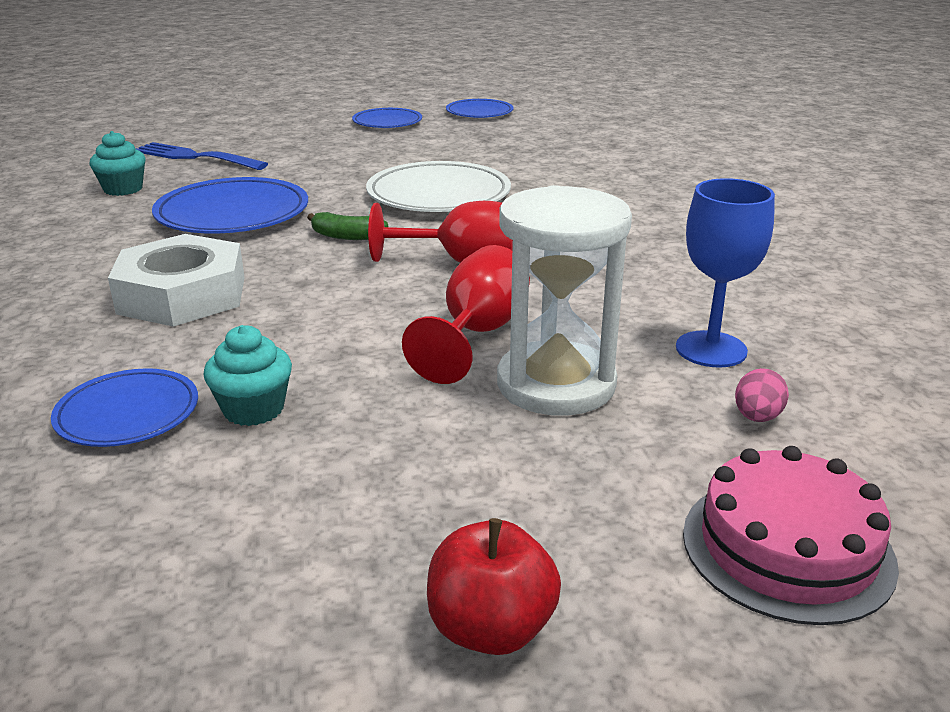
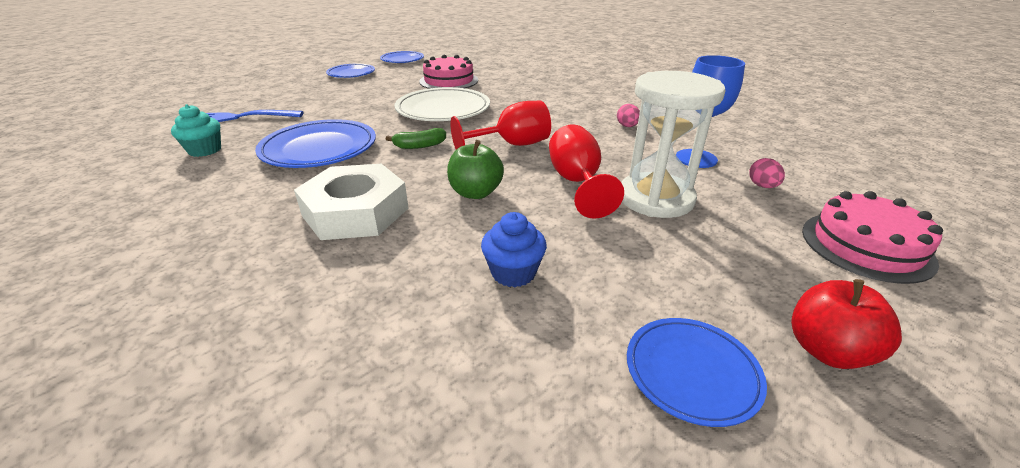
camera: 30 degrees left, 5 degrees up
blue plate [51,368,198,447] -> blue plate moved to [627,318,767,427]
turquoise cupcake [203,325,292,426] -> blue cupcake [481,212,547,287]
none -> pink cake [419,55,478,89]
none -> green apple [447,140,504,199]
none -> pink egg [617,104,640,127]

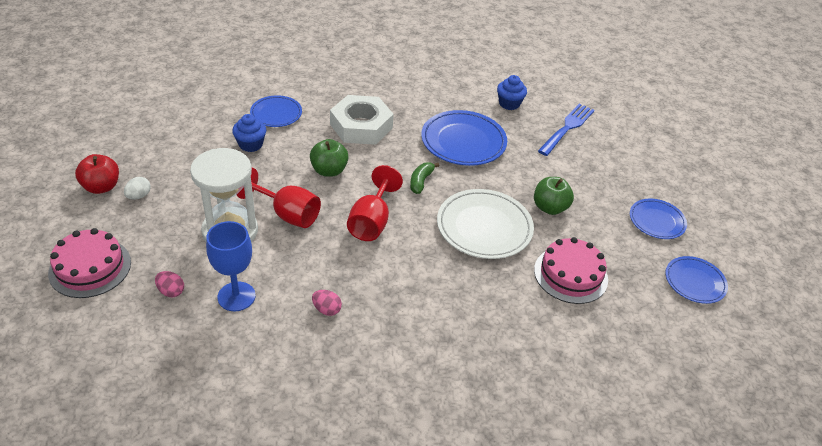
camera: 125 degrees right, 10 degrees up
turquoise cupcake [171,104,221,157] -> blue cupcake [497,75,527,110]
blue plate [627,318,767,427] -> blue plate moved to [250,95,302,127]
none -> white egg [124,177,151,200]
none -> green apple [534,177,574,215]

